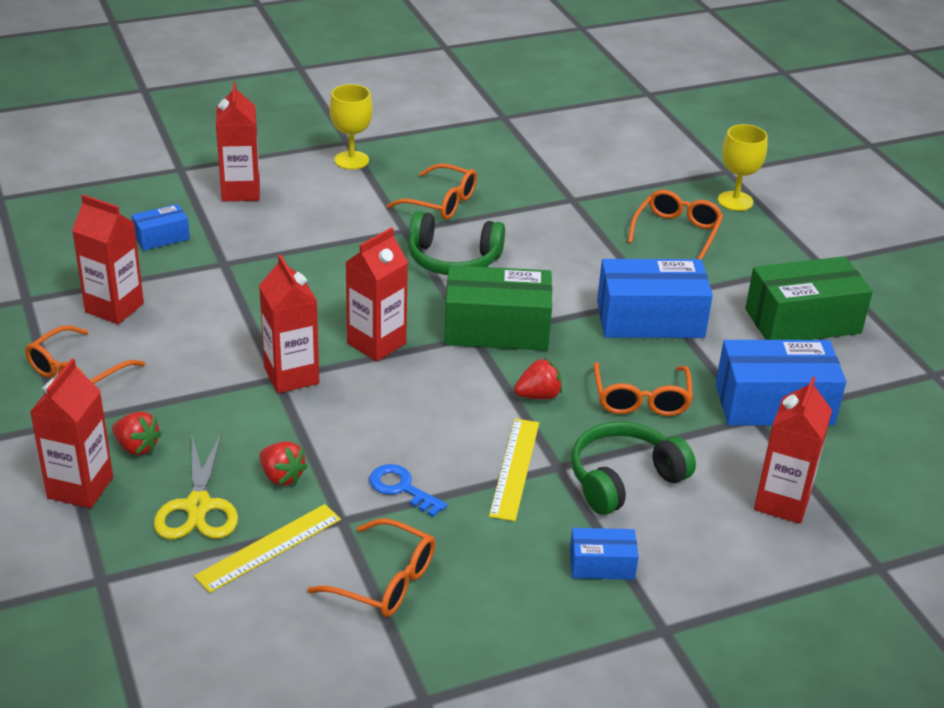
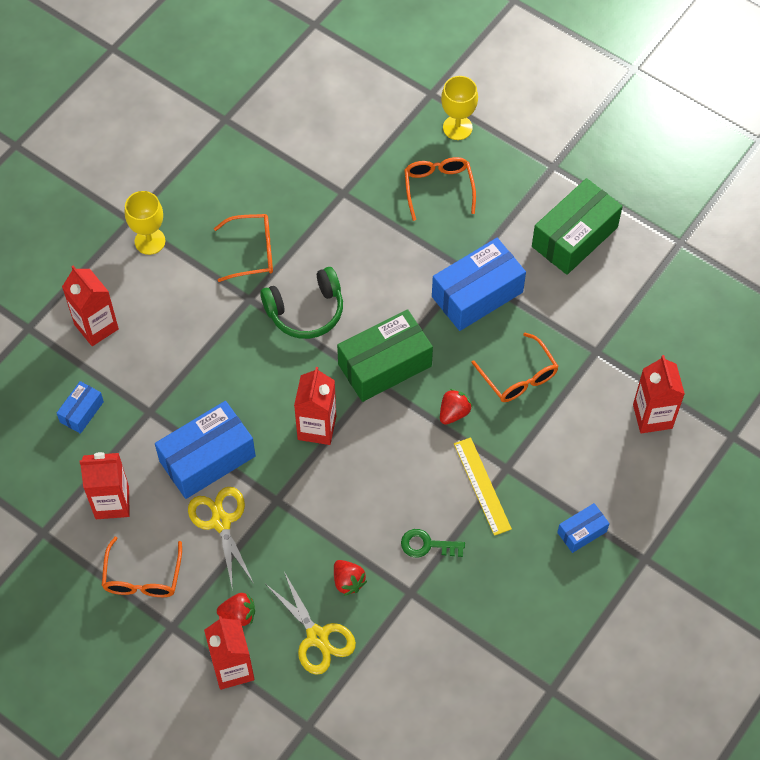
camera: 30 degrees left, 25 degrees up
yellow ruler [194,504,341,593] -> none
red carton [259,255,319,393] -> none
red strawberry [259,442,308,486] -> red strawberry turned 45 degrees clockwise [334,560,367,596]
orange glasses [307,519,435,617] -> none
blue key [369,464,447,517] -> green key [401,529,465,558]
green headphones [571,421,696,515] -> none
blue box [716,340,846,425] -> blue box moved to [155,401,256,499]
none -> yellow scissors [188,487,254,591]

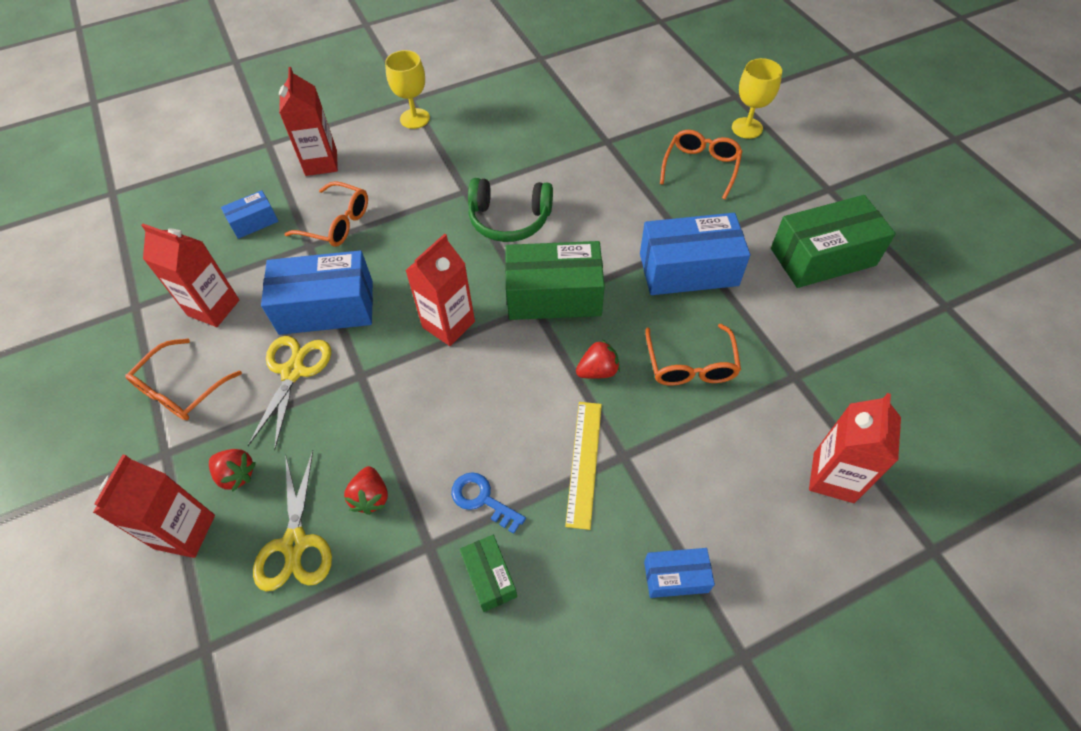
camera: 30 degrees right, 5 degrees down
orange glasses [214,214,273,282] -> orange glasses moved to [285,181,368,247]
green key [401,529,465,558] -> blue key [451,472,526,534]
none -> green box [460,535,517,612]

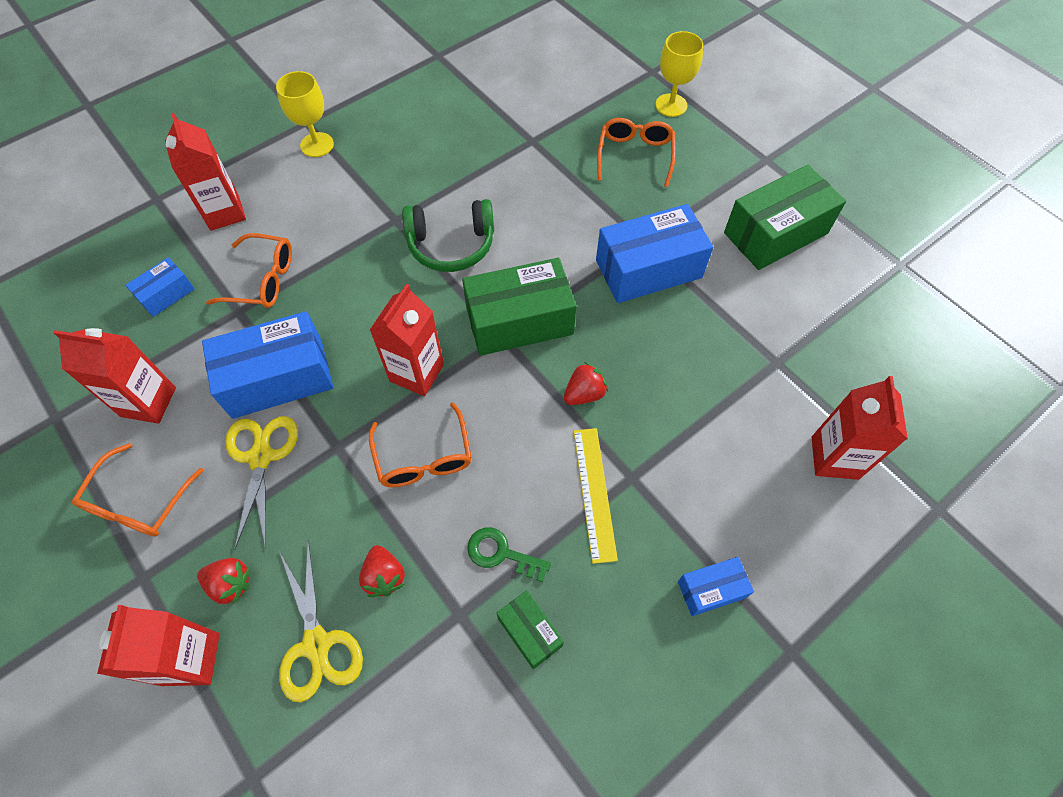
camera: 15 degrees left, 5 degrees up
blue key [451,472,526,534] -> green key [467,527,551,582]
orange glasses [646,324,741,386] -> orange glasses moved to [369,403,472,487]

